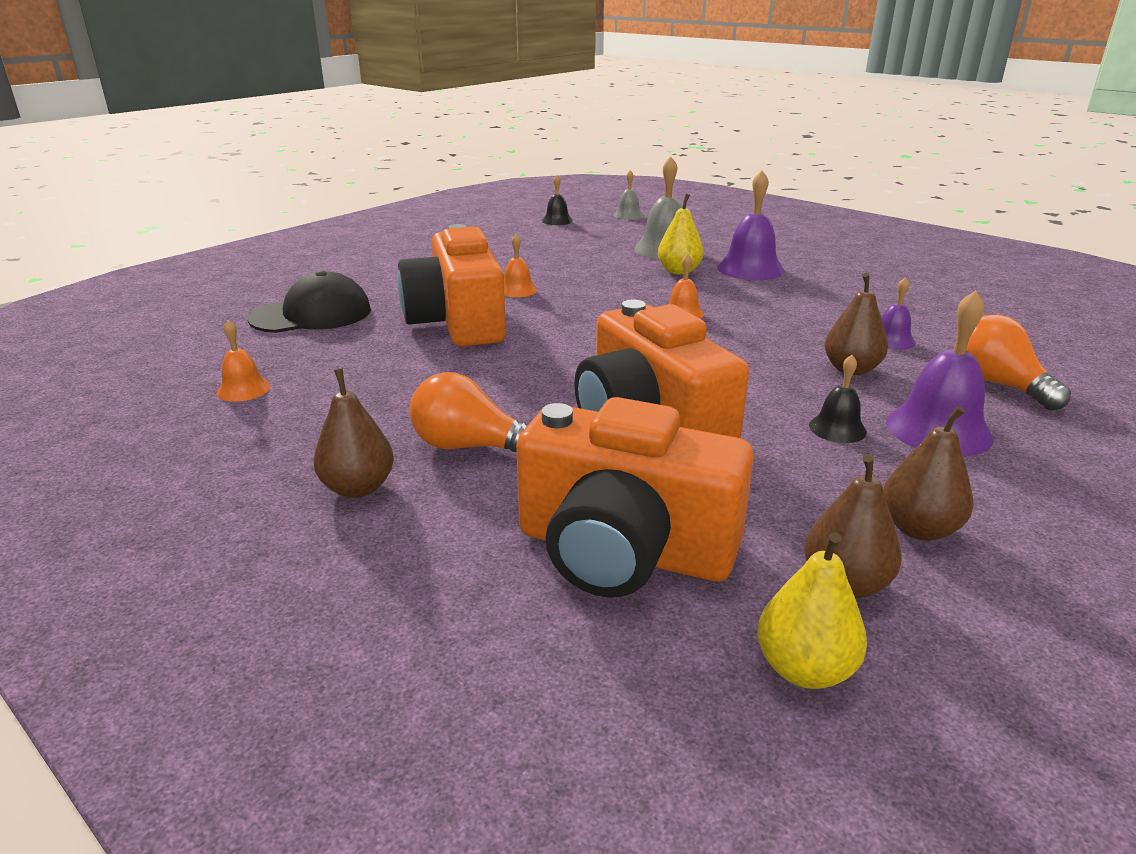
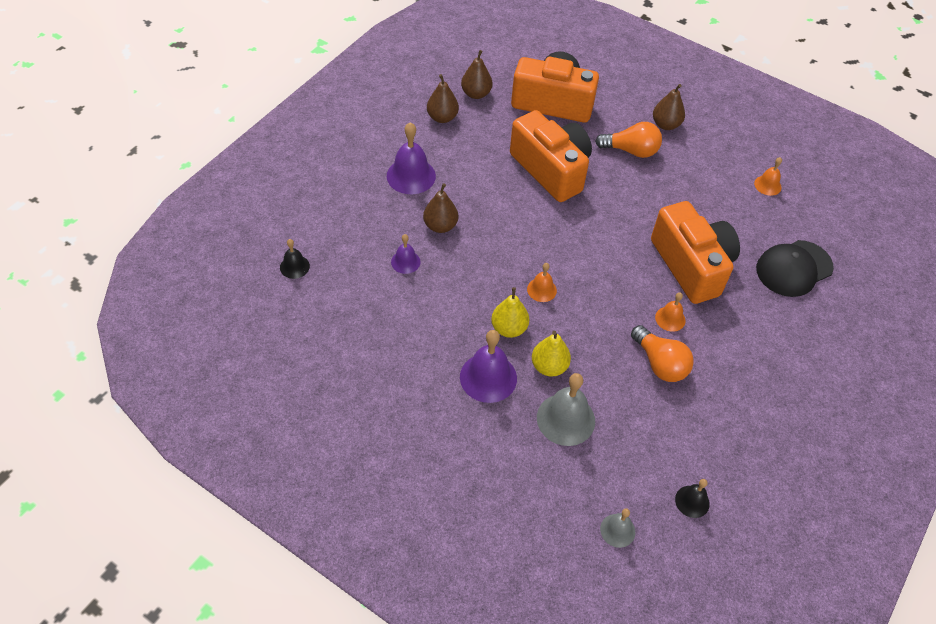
camera: 170 degrees right, 25 degrees up
yellow pear [757,532,867,689] -> yellow pear moved to [491,287,529,338]
black bell [809,355,867,443] -> black bell moved to [280,239,310,279]
orange light bulb [966,315,1071,411] -> orange light bulb moved to [631,325,694,382]

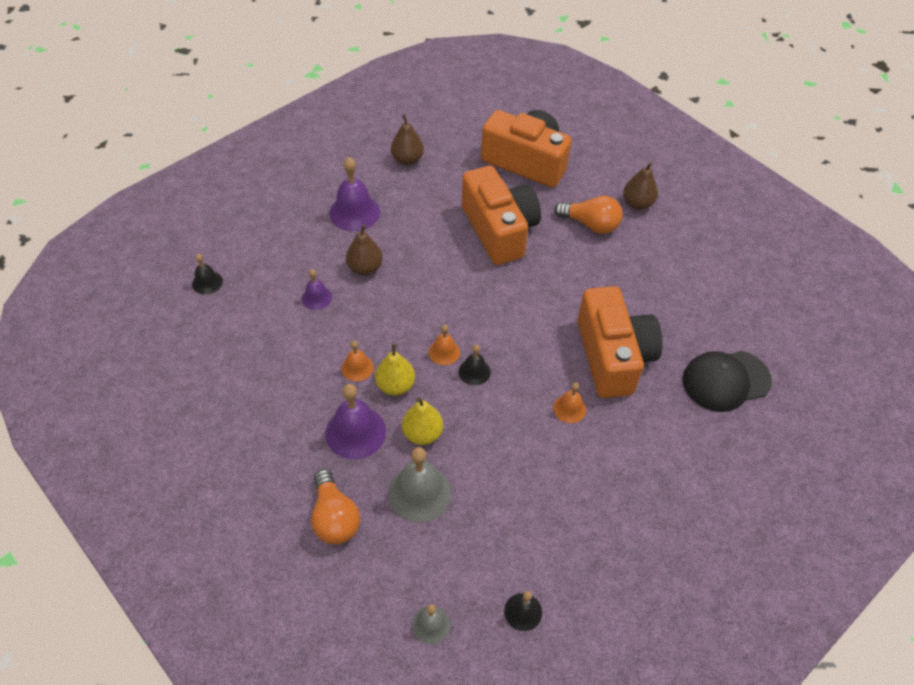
camera: 15 degrees right, 0 degrees up
brown pear [461,50,493,99] -> none
orange light bulb [631,325,694,382] -> orange light bulb moved to [311,469,360,544]
orange bell [754,157,782,196] -> orange bell moved to [341,340,373,382]
none -> black bell [459,345,491,385]

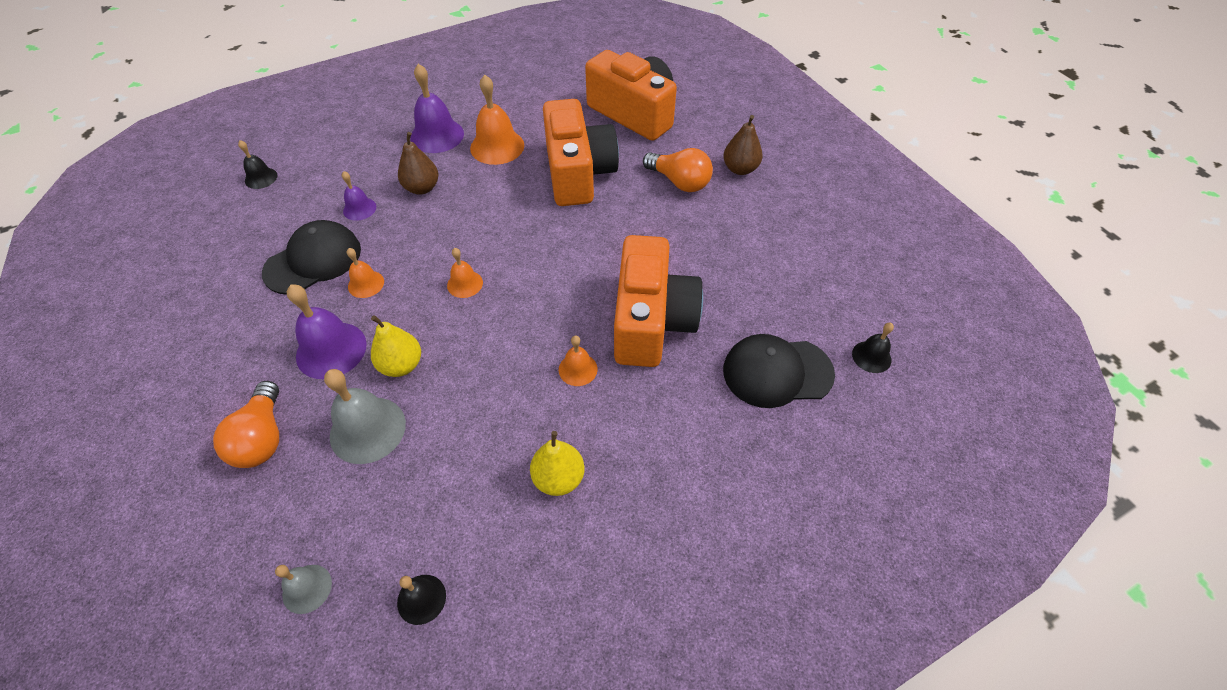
camera: 15 degrees right, 0 degrees up
yellow pear [375,344,415,396] -> yellow pear moved to [530,431,585,496]
brown pear [391,114,424,165] -> none
black bell [459,345,491,385] -> black bell moved to [852,323,894,373]
none -> black cap [262,220,361,295]
none -> orange bell [470,75,524,165]

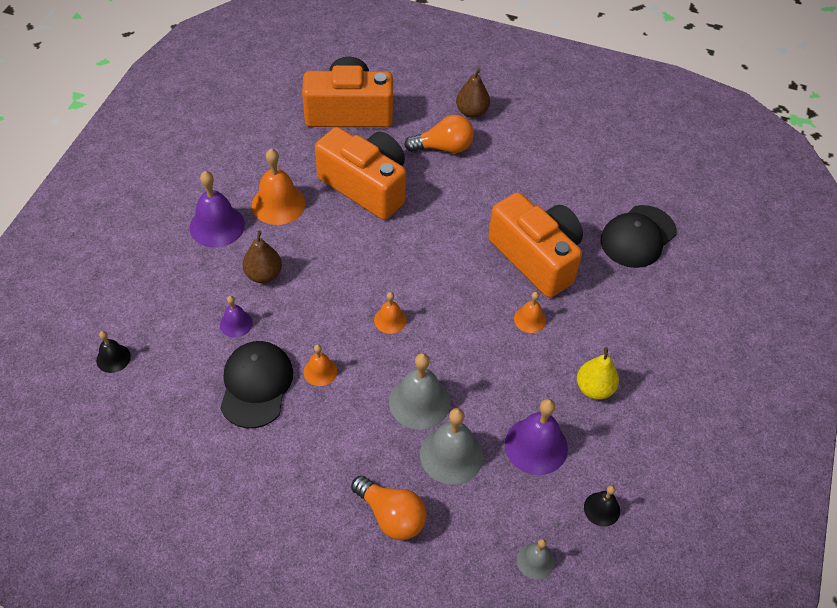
camera: 45 degrees left, 0 degrees up
purple bell [287,284,367,379] -> purple bell moved to [505,399,568,475]
yellow pear [371,315,421,377] -> grey bell [389,353,450,430]
black bell [852,323,894,373] -> none

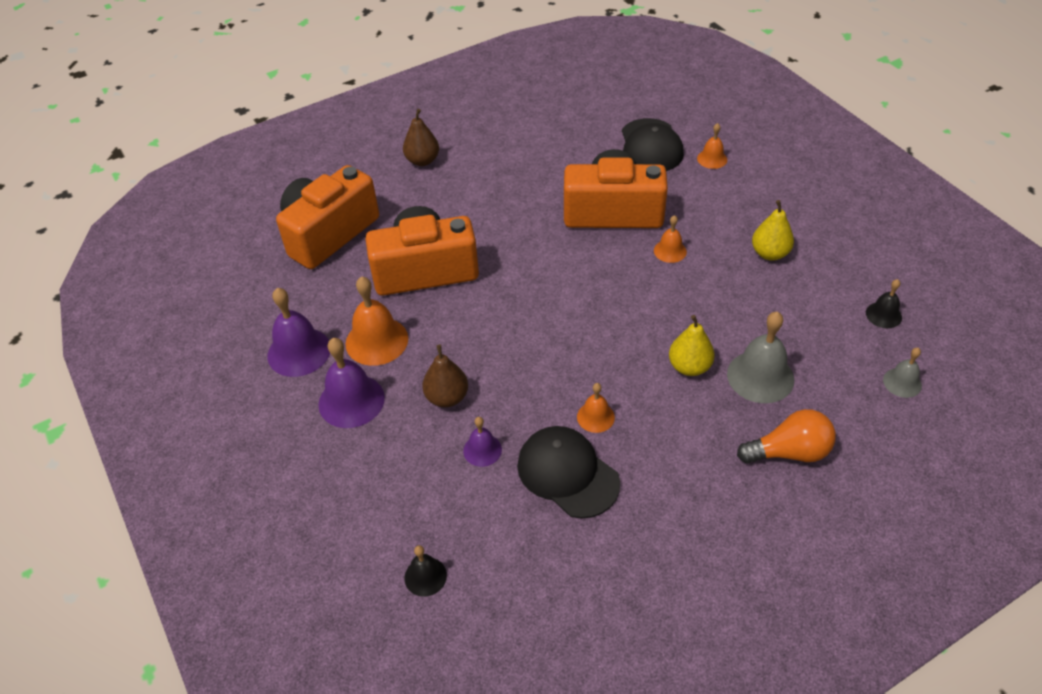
camera: 45 degrees left, 5 degrees down
orange bell [374,292,406,334] -> orange bell moved to [697,123,727,169]
grey bell [389,353,450,430] -> yellow pear [669,315,715,376]
orange light bulb [404,115,474,153] -> none
purple bell [505,399,568,475] -> purple bell moved to [268,288,330,377]

